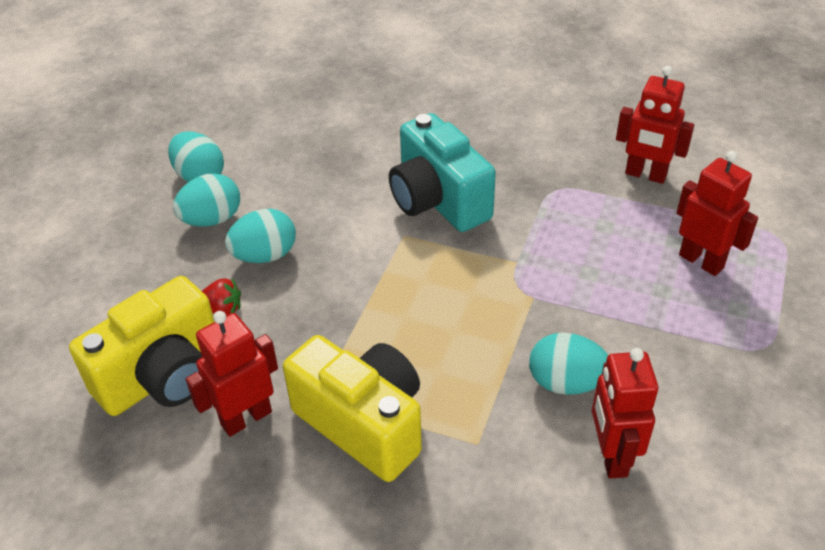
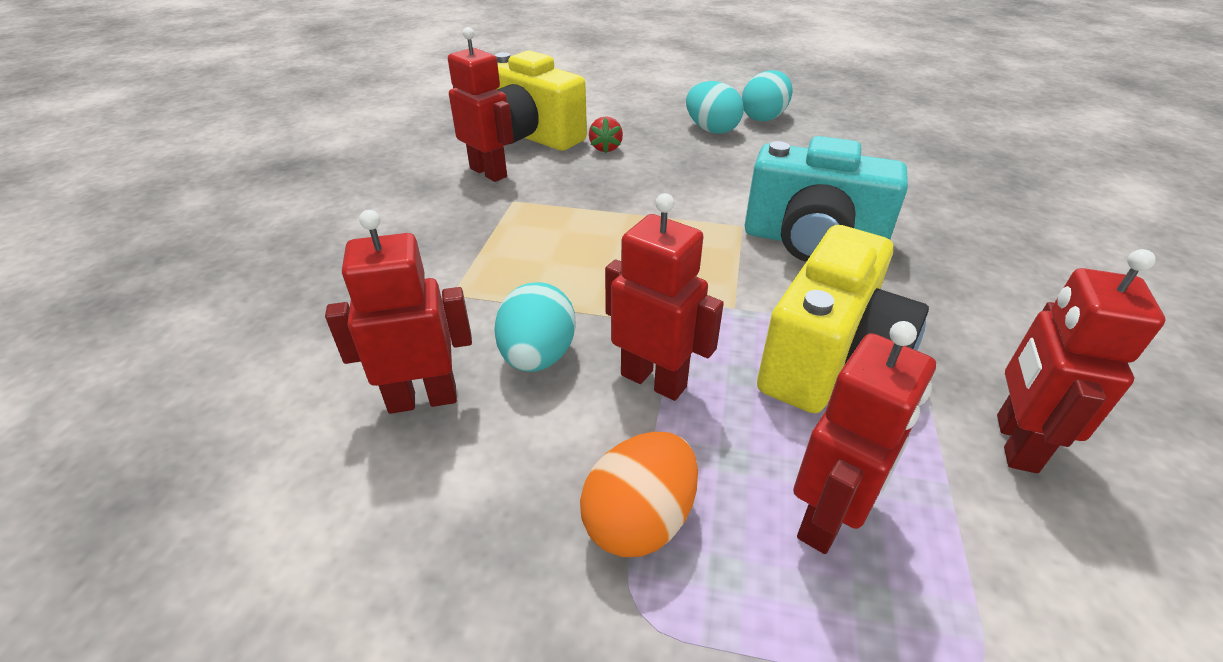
camera: 80 degrees right, 5 degrees down
turquoise egg [225,209,296,263] -> none
yellow camera [283,335,422,482] -> yellow camera moved to [757,225,929,413]
turquoise camera [389,113,496,232] -> turquoise camera turned 120 degrees counterclockwise [745,136,908,262]
none -> orange egg [580,432,698,557]
none -> red robot [605,193,724,401]

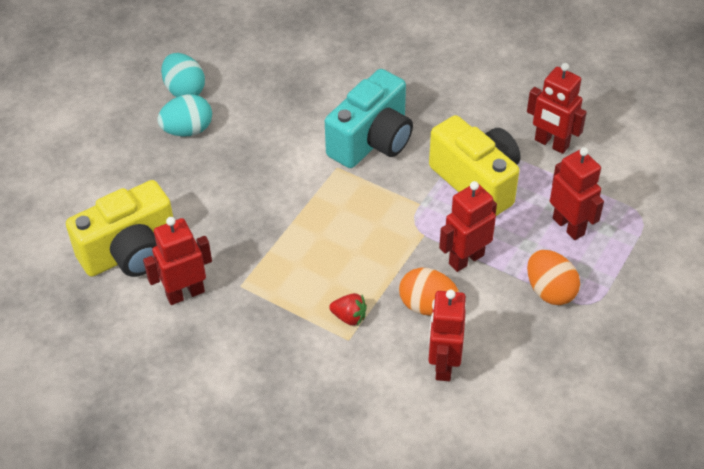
camera: 70 degrees left, 10 degrees up
turquoise egg [494,282,576,372] -> orange egg [399,268,459,316]
red strawberry [589,116,623,153] -> red strawberry moved to [329,293,367,326]

